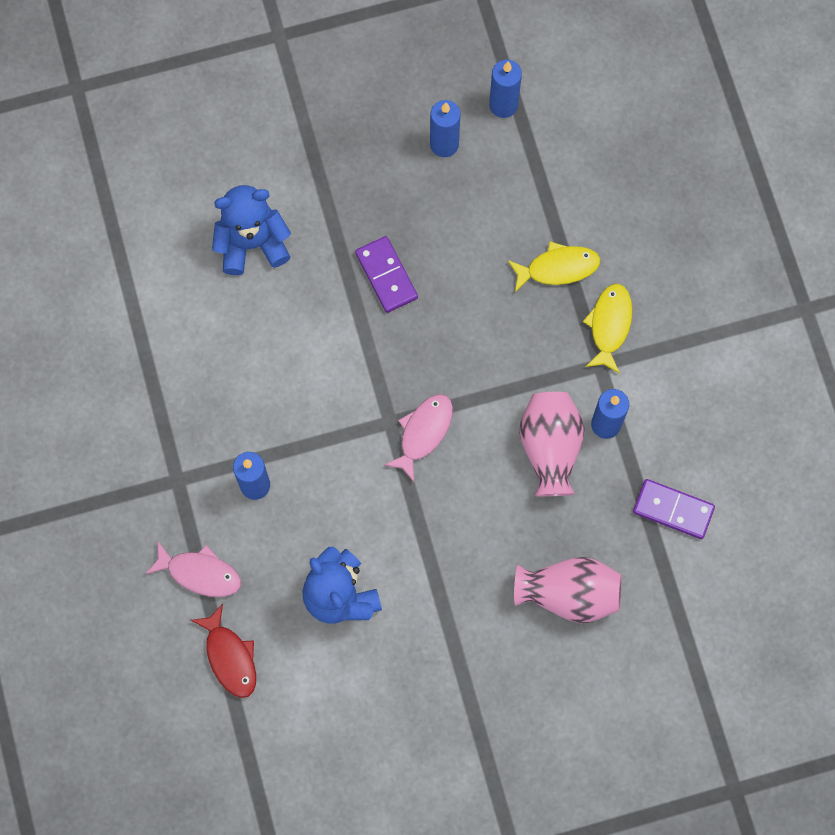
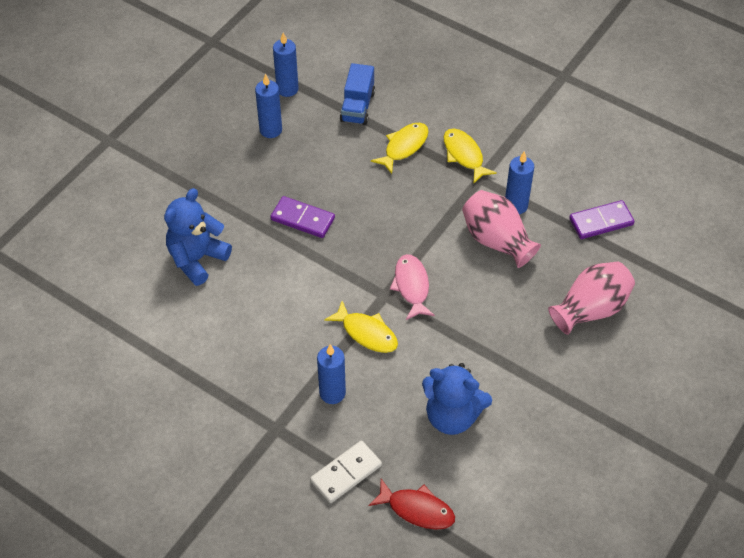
camera: 40 degrees left, 20 degrees down
pink fish [146,541,241,597] -> white domino [310,441,382,503]
none -> yellow fish [324,301,398,353]
none -> blue truck [340,63,375,125]

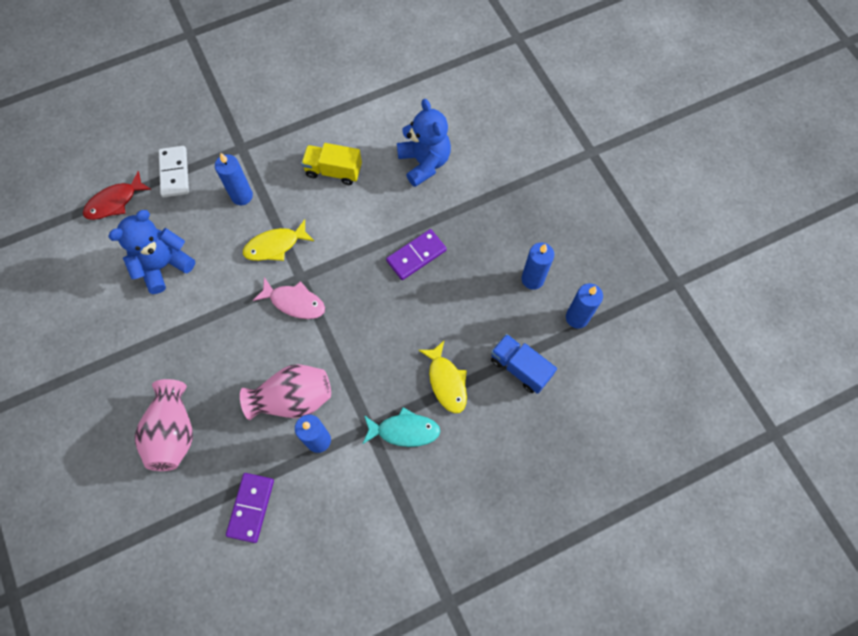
camera: 120 degrees right, 15 degrees up
yellow fish [444,128,497,184] -> turquoise fish [363,407,440,447]
none -> yellow truck [301,143,362,185]

